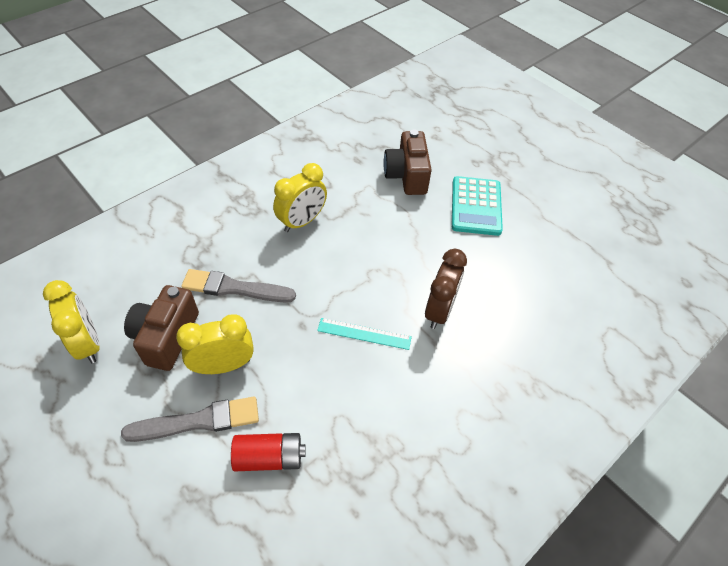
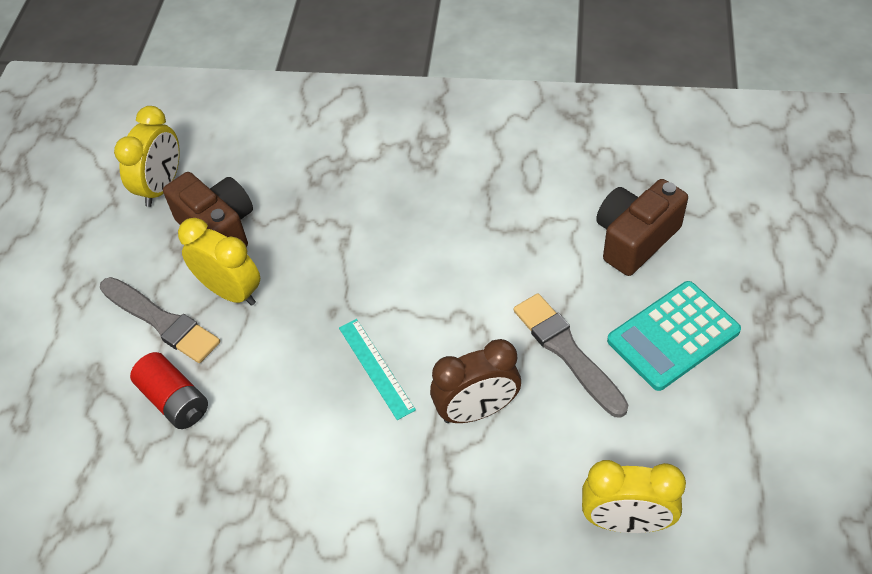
camera: 55 degrees right, 0 degrees up
brown camera [124,285,199,371] -> brown camera turned 75 degrees clockwise [163,172,253,247]
grey brush [181,269,296,302] -> grey brush moved to [514,293,628,418]
yellow clock [273,163,327,232] -> yellow clock moved to [582,460,686,533]

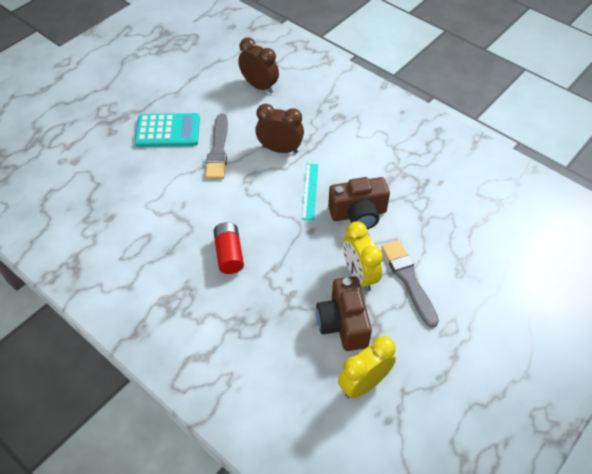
camera: 150 degrees left, 0 degrees up
red battery [130,352,208,429] -> red battery moved to [213,222,244,274]
yellow clock [582,460,686,533] -> brown clock [238,37,279,94]
brown camera [596,179,688,276] -> brown camera moved to [328,177,390,229]

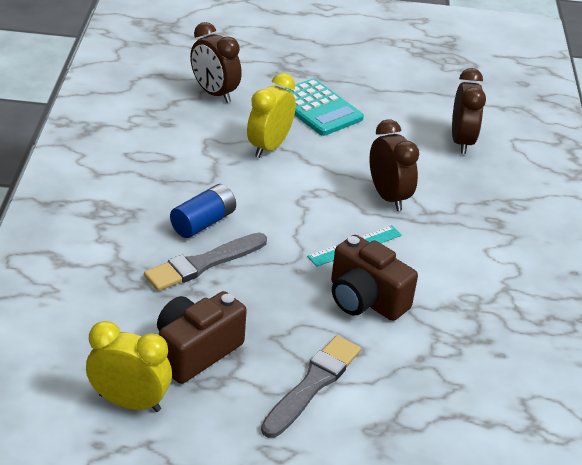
camera: 50 degrees right, 15 degrees down
grey brush [205,114,228,179] -> grey brush moved to [144,233,267,291]
red battery [213,222,244,274] -> blue battery [170,184,236,238]
yellow clock [343,221,383,291] -> yellow clock moved to [247,73,296,158]
none -> brown clock [190,22,242,103]

